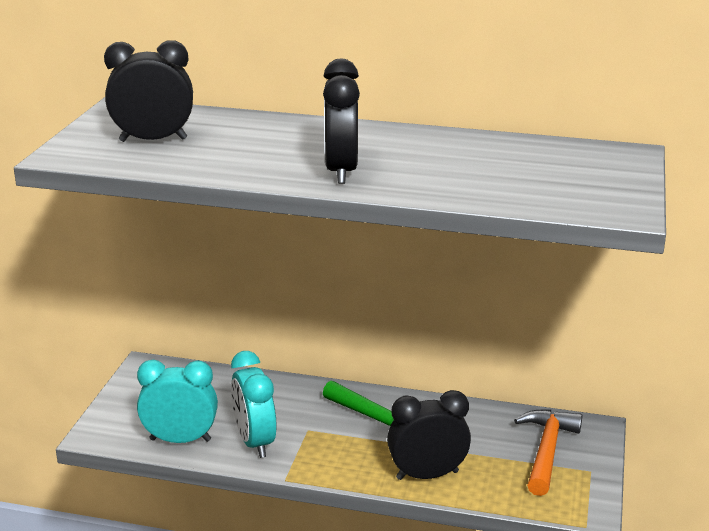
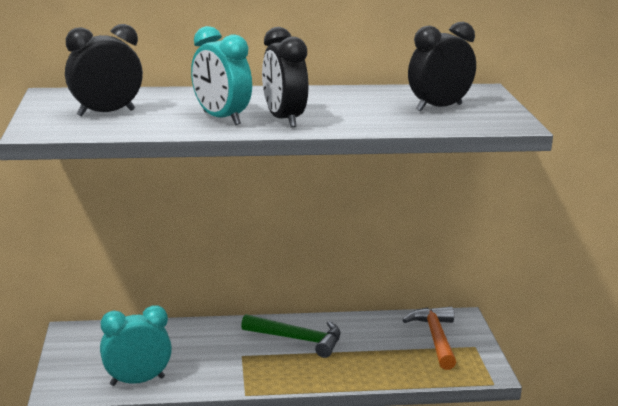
camera: 20 degrees left, 5 degrees down
turquoise clock [231,351,276,458] -> turquoise clock moved to [191,26,252,125]
black clock [387,390,471,480] -> black clock moved to [408,22,476,111]

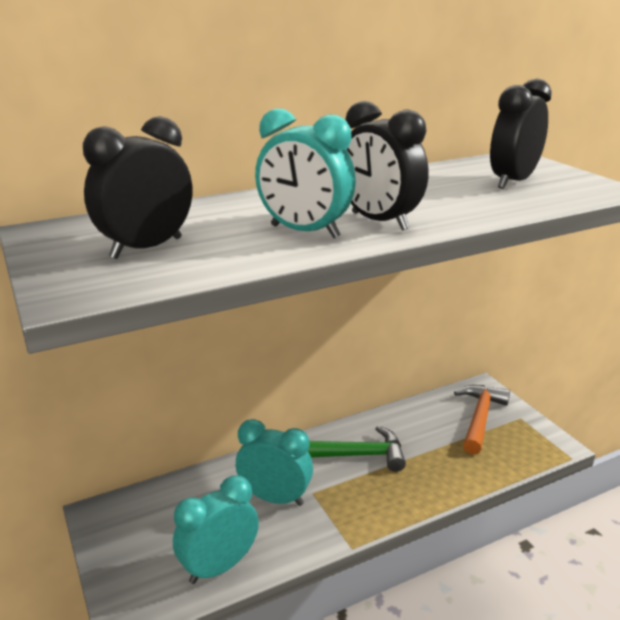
camera: 20 degrees left, 5 degrees up
orange hammer [403,307,456,370] -> orange hammer turned 45 degrees clockwise [454,385,510,455]
none -> turquoise clock [236,419,313,506]

